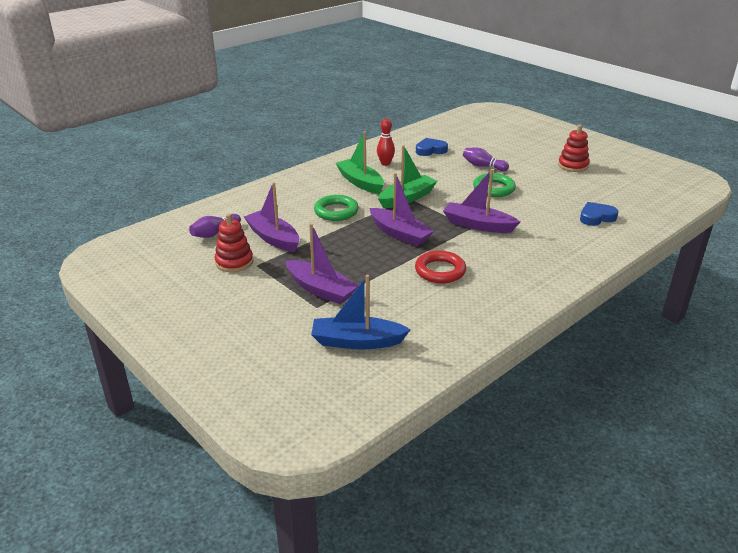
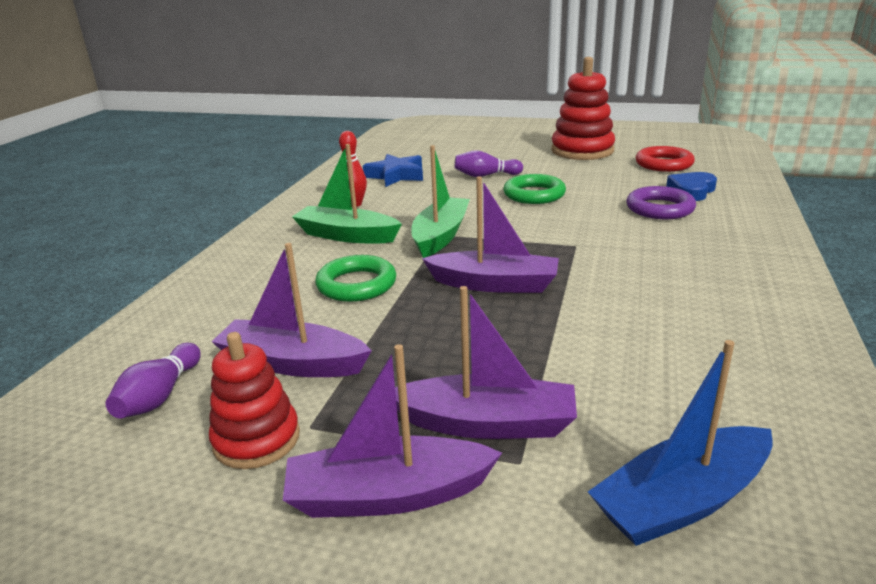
camera: 30 degrees left, 5 degrees down
red ring [415,251,466,283] -> red ring moved to [636,146,695,172]
blue heart [416,138,448,156] -> blue star [363,154,423,187]
purple boat [443,169,520,233] -> purple boat moved to [283,344,502,518]
red stacking toy [558,125,589,172] -> red stacking toy [551,57,615,160], size x1.57
none -> purple ring [627,186,696,219]

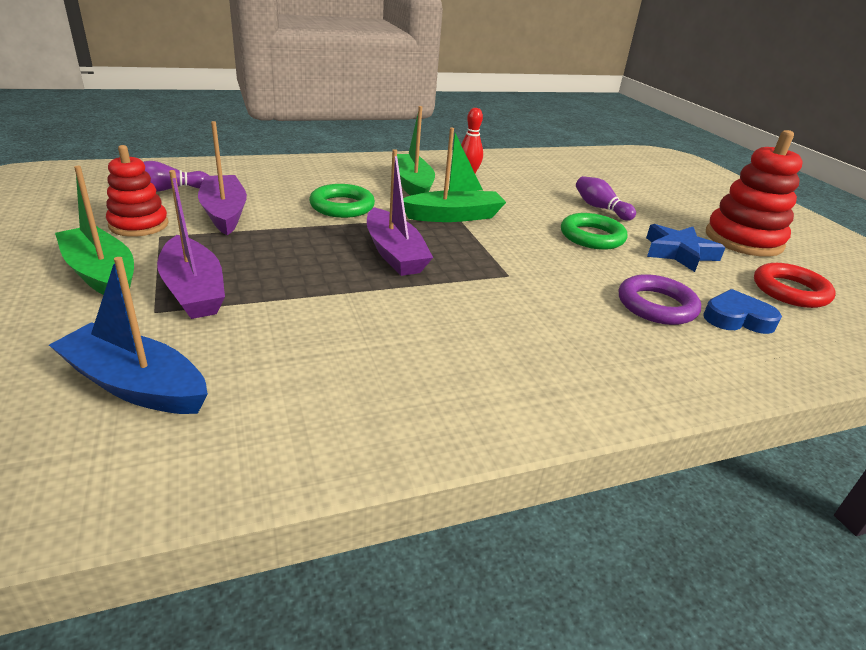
camera: 50 degrees right, 5 degrees up
purple boat [283,344,502,518] -> green boat [55,166,134,295]
blue star [363,154,423,187] -> blue star moved to [646,224,726,272]

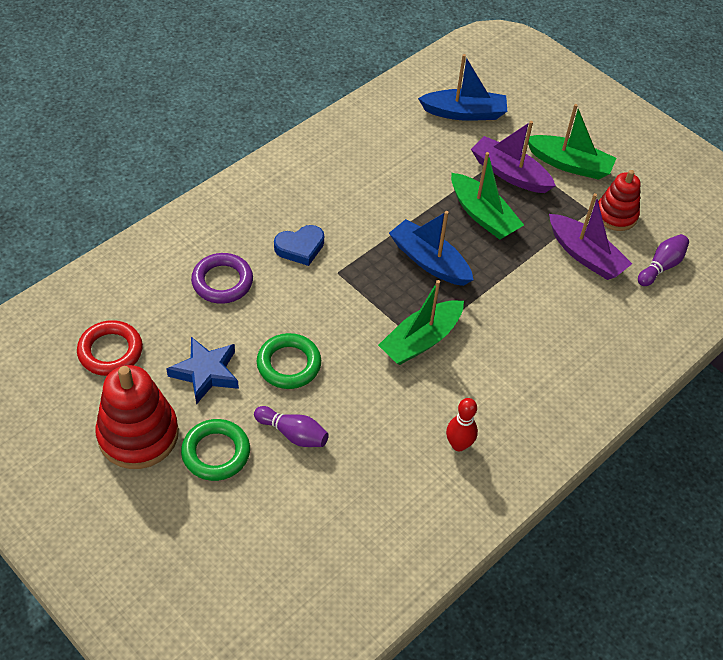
camera: 155 degrees right, 20 degrees up
green ring [309,184,375,218] -> green ring moved to [181,419,250,481]
purple boat [367,149,433,276] -> blue boat [389,211,474,286]
green boat [397,106,435,196] -> green boat moved to [451,152,524,240]
blue heart [703,289,782,334] -> blue heart moved to [274,225,324,266]

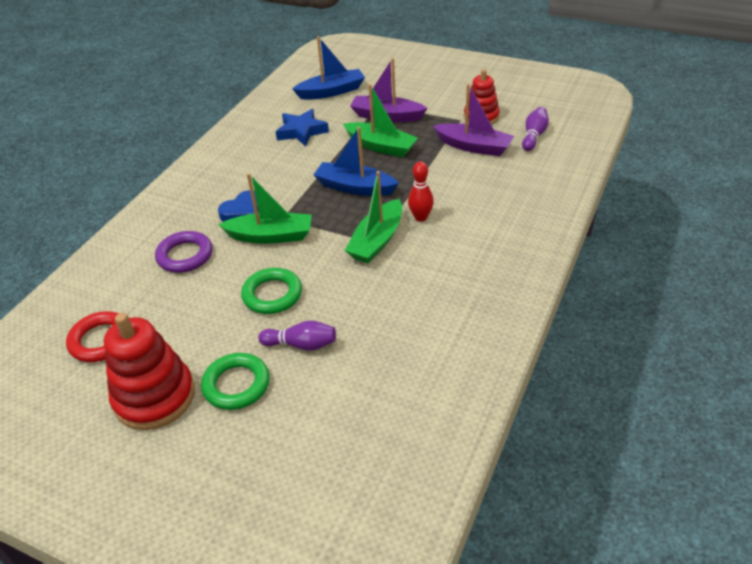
camera: 15 degrees left, 10 degrees down
blue star [166,337,239,405] -> blue star moved to [275,109,329,146]
red bowling pin [446,398,478,451] -> red bowling pin moved to [408,162,434,222]
green boat [528,104,616,180] -> green boat moved to [218,173,312,244]

